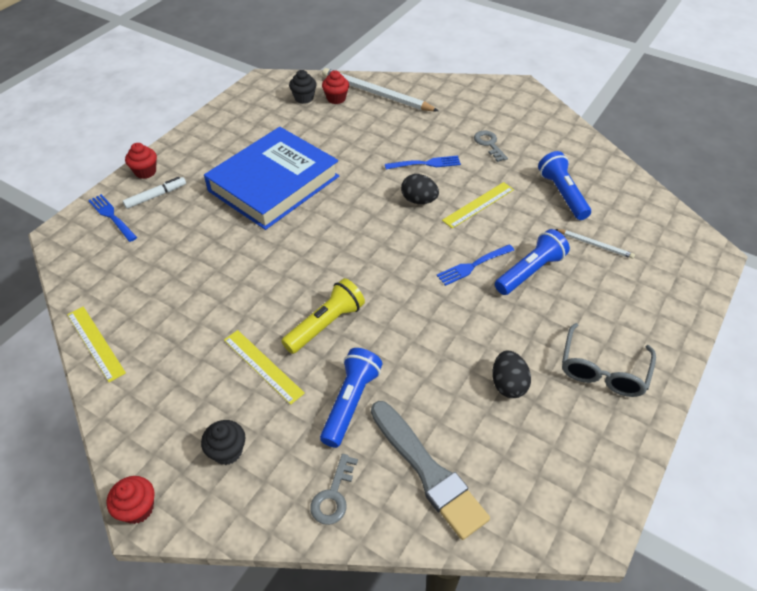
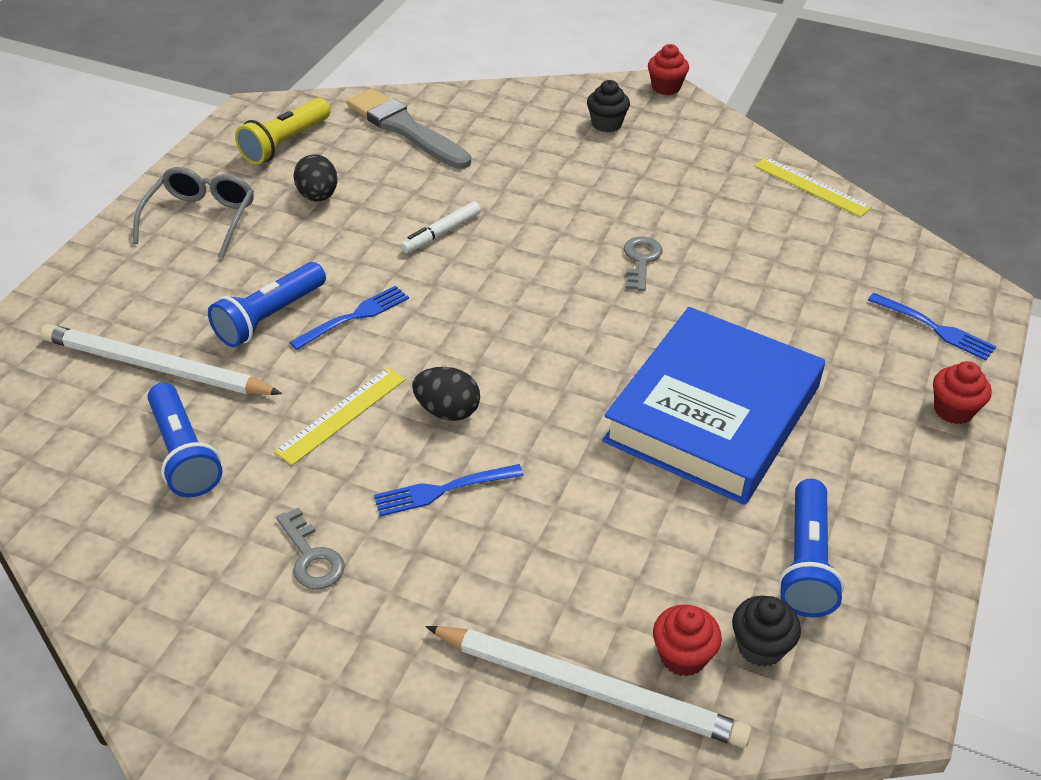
camera: 170 degrees right, 5 degrees down
white marker [123,177,186,209] -> white marker moved to [401,201,481,253]
yellow ruler [224,330,305,405] -> none
yellow flashlight [281,278,365,354] -> yellow flashlight moved to [235,98,330,165]
grey key [310,454,358,525] -> grey key moved to [624,237,662,291]
blue flashlight [320,348,382,448] -> blue flashlight moved to [778,479,844,617]
white pencil [555,229,635,259] -> white pencil [40,324,282,395], size x2.06

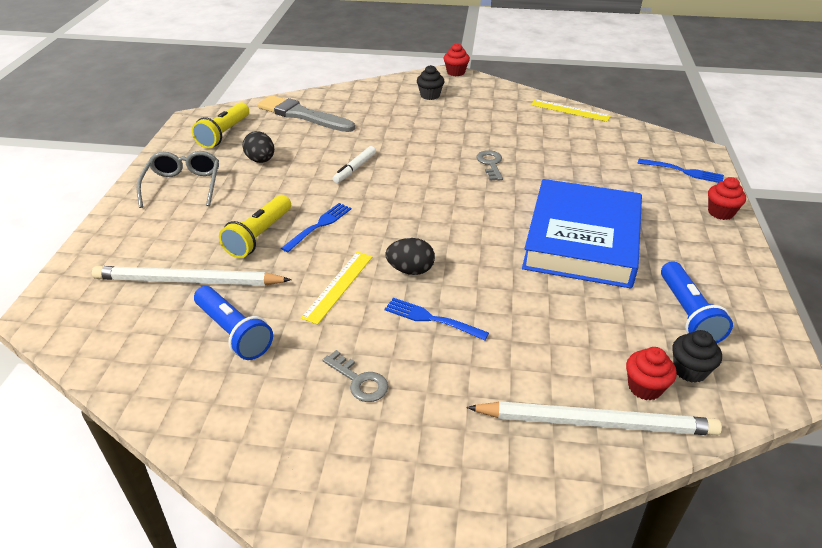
camera: 15 degrees left, 5 degrees down
blue flashlight [208,262,326,347] -> yellow flashlight [219,195,291,258]
blue fork [374,464,524,517] -> blue fork turned 60 degrees clockwise [384,298,489,341]

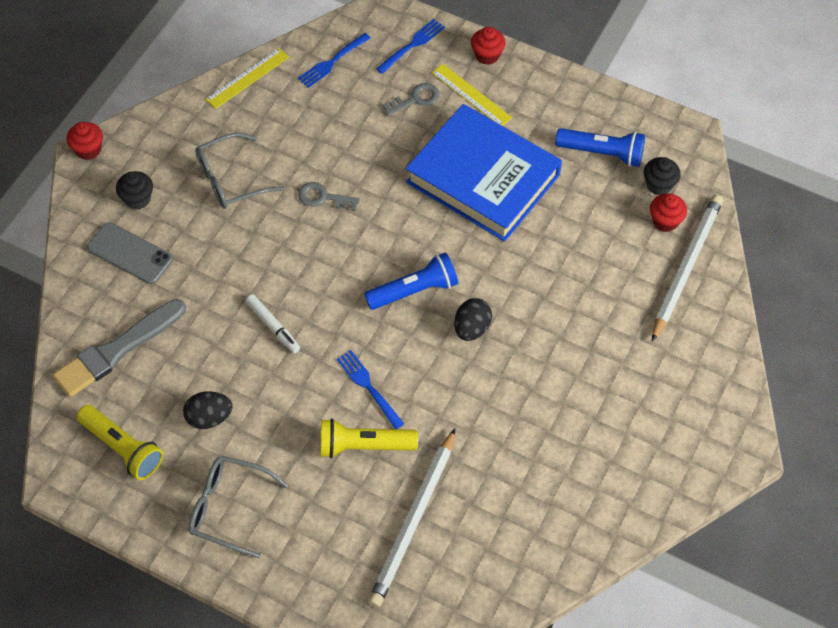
camera: 70 degrees left, 20 degrees up
blue flashlight [194,286,273,360] -> blue flashlight moved to [364,252,458,310]
yellow flashlight [219,195,291,258] -> yellow flashlight turned 135 degrees clockwise [320,419,418,458]
yellow ruler [301,252,373,325] -> yellow ruler moved to [432,64,512,126]
grey key [323,350,388,402] -> grey key moved to [382,83,439,116]
blue fork [384,298,489,341] -> blue fork moved to [298,33,371,88]
none -> grey phone [87,222,173,284]
none -> grey glasses [195,133,284,209]

